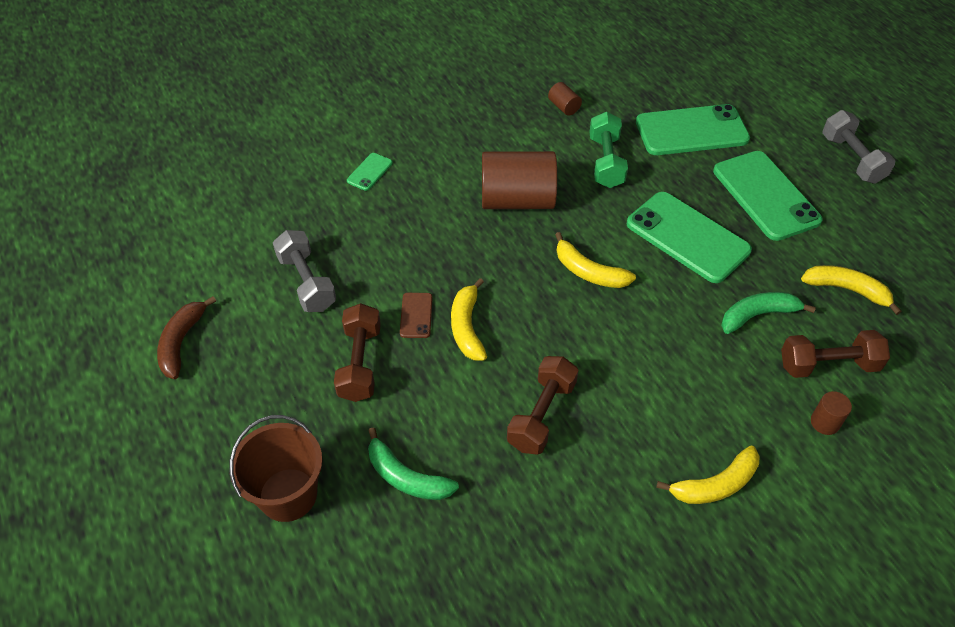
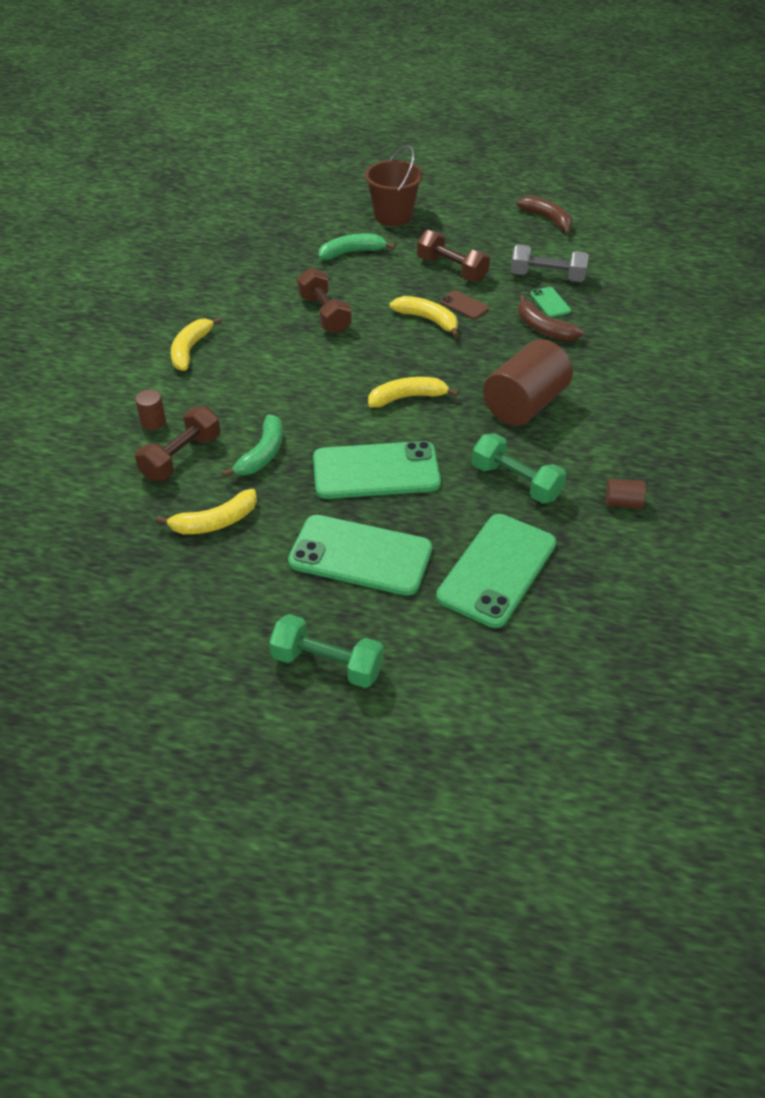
camera: 130 degrees right, 5 degrees down
green phone [347,153,393,191] -> green phone moved to [530,287,571,317]
grey dumbbell [822,110,895,184] -> green dumbbell [269,614,383,688]
none -> brown banana [518,295,584,341]

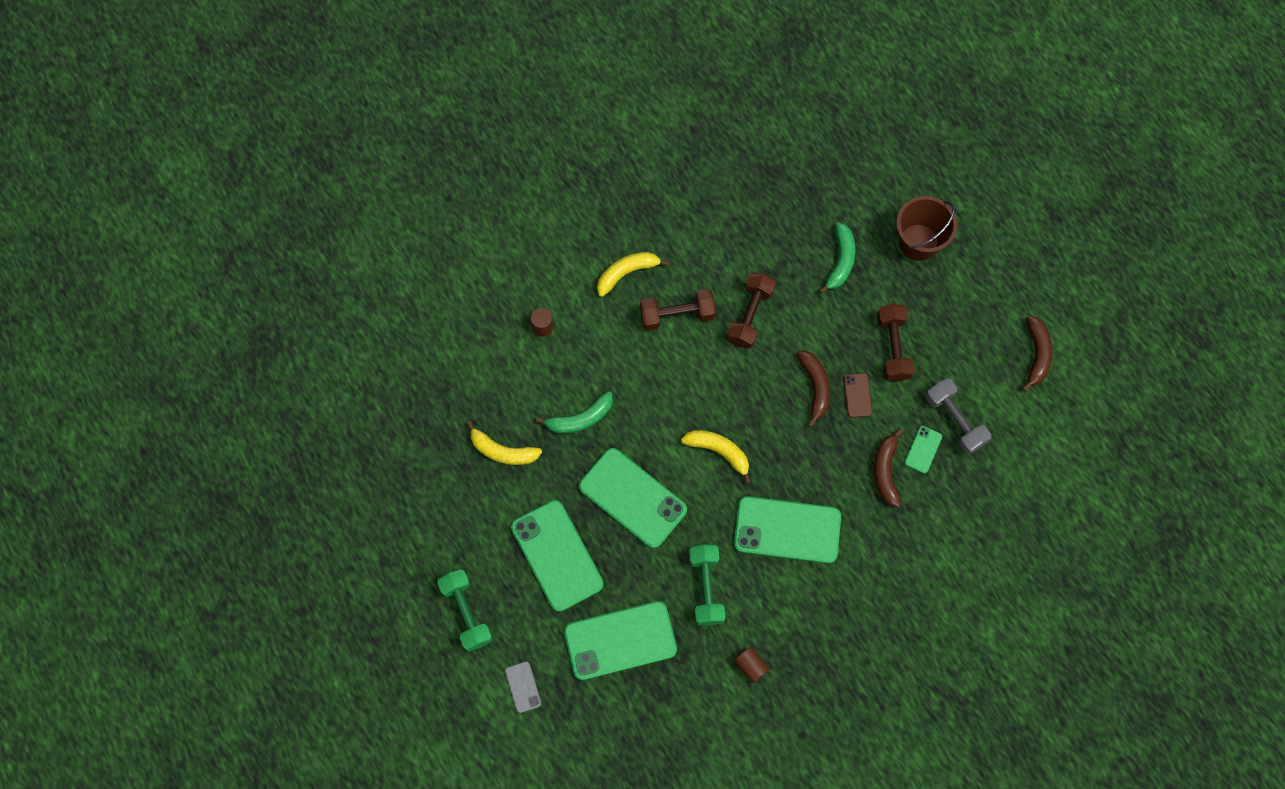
camera: 45 degrees right, 25 degrees up
brown dumbbell [135,406,220,481] -> brown dumbbell moved to [640,289,716,331]
green banana [319,234,396,260] -> green banana turned 75 degrees clockwise [819,222,855,294]
yellow banana [389,296,459,338] -> brown banana [797,351,830,428]
brown cylinder [483,339,573,426] -> green phone [734,496,841,563]
none -> grey phone [505,661,541,713]

